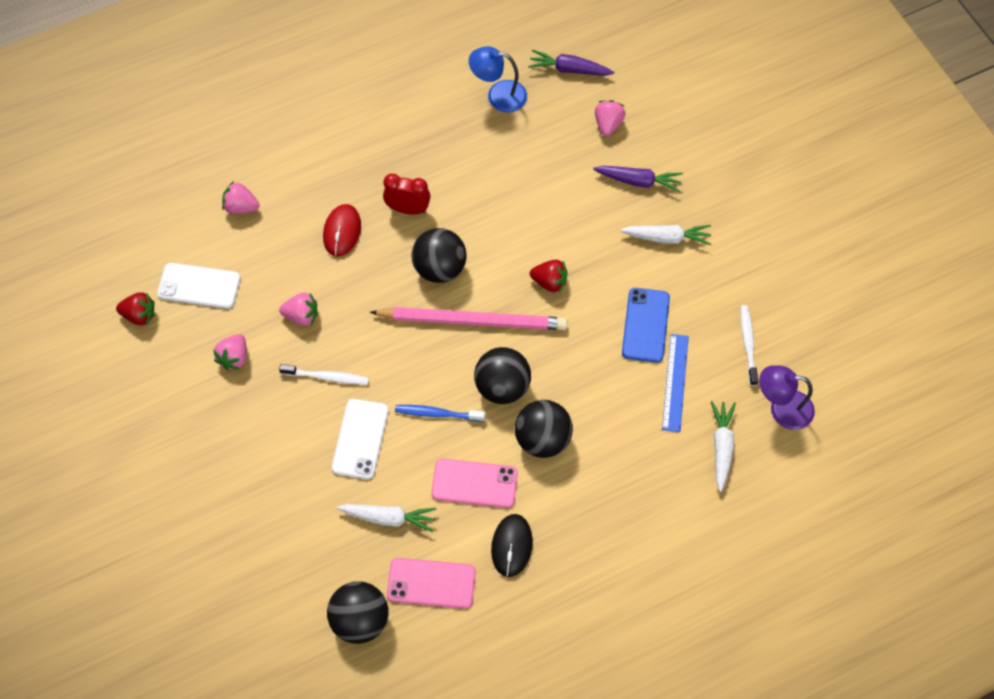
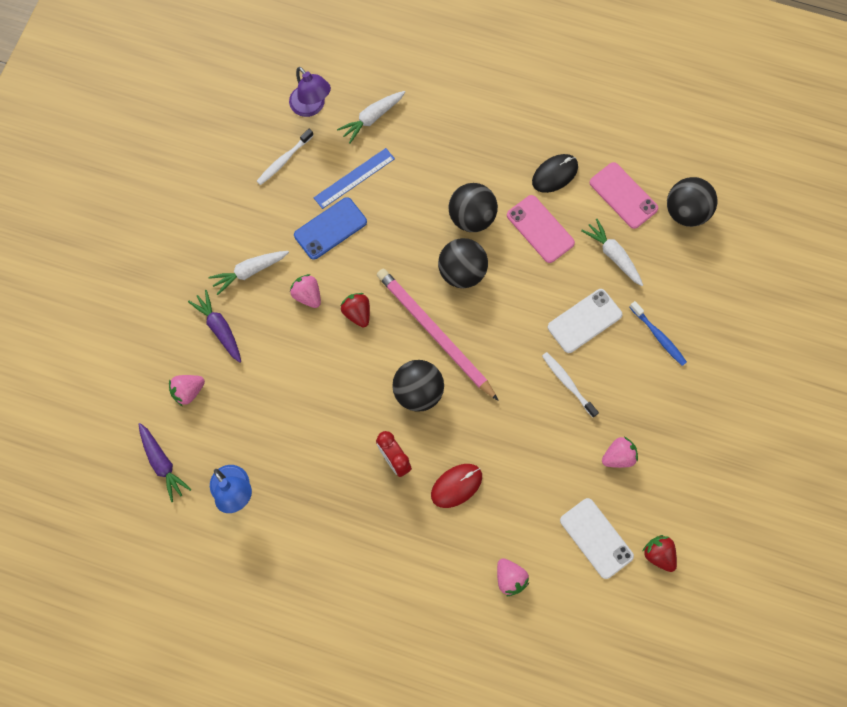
camera: 135 degrees left, 10 degrees up
pink strawberry [279,293,318,326] -> pink strawberry moved to [290,274,321,308]
blue toothbrush [395,405,485,422] -> blue toothbrush moved to [630,301,687,366]
white carrot [620,225,711,245] -> white carrot turned 75 degrees counterclockwise [209,251,289,295]

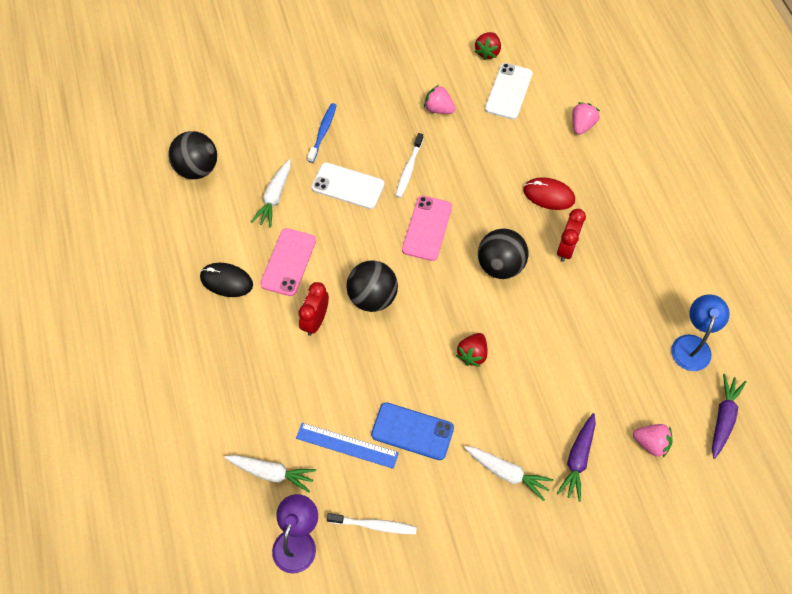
camera: 125 degrees left, 10 degrees down
pink strawberry [290,274,321,308] -> none
pink pencil [377,268,499,401] -> none
black ball [448,183,498,232] -> red clock [298,282,329,336]
pink phone [590,162,658,229] -> pink phone moved to [402,196,452,261]

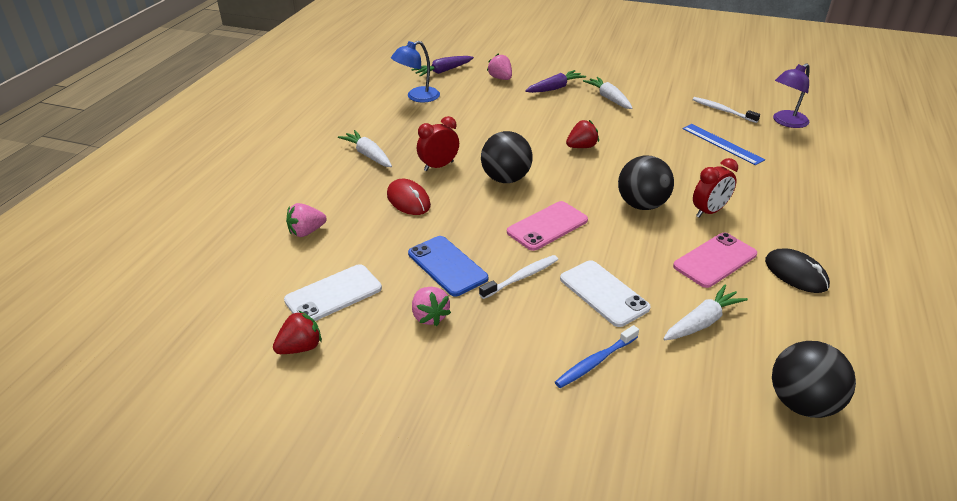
camera: 145 degrees left, 25 degrees down
white carrot [224,455,316,492] -> white carrot moved to [338,130,392,167]
blue phone [371,403,454,460] -> blue phone moved to [408,236,488,297]

